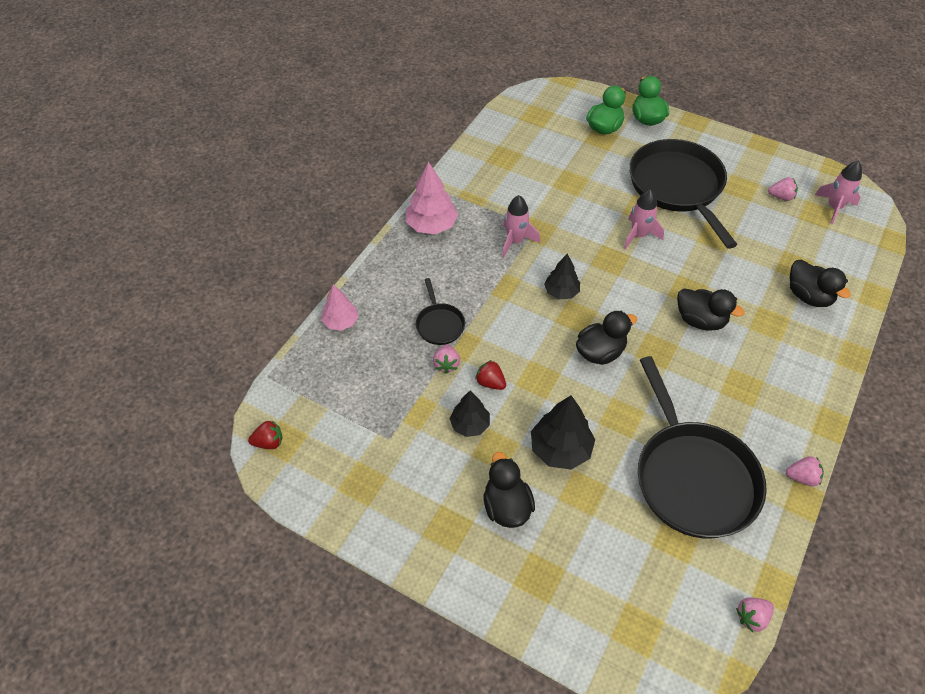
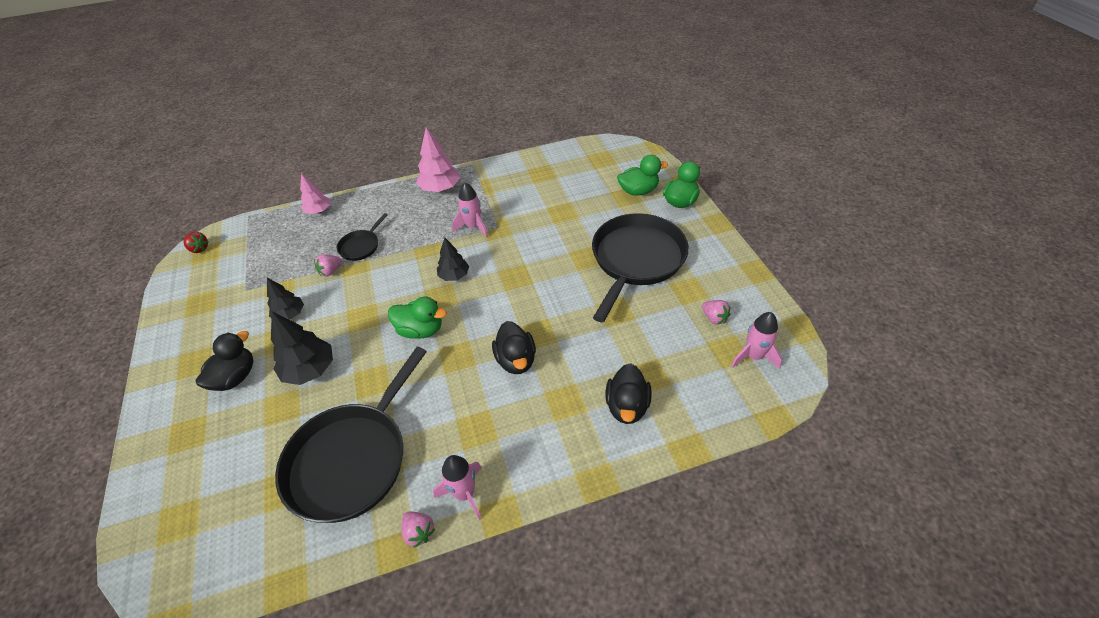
camera: 45 degrees right, 5 degrees down
red strawberry [475,360,506,390] -> none
black duck [576,311,637,365] -> green duck [388,297,447,339]
pink rocket [624,189,664,249] -> pink rocket moved to [433,455,482,520]
pink strawberry [736,598,774,632] -> none

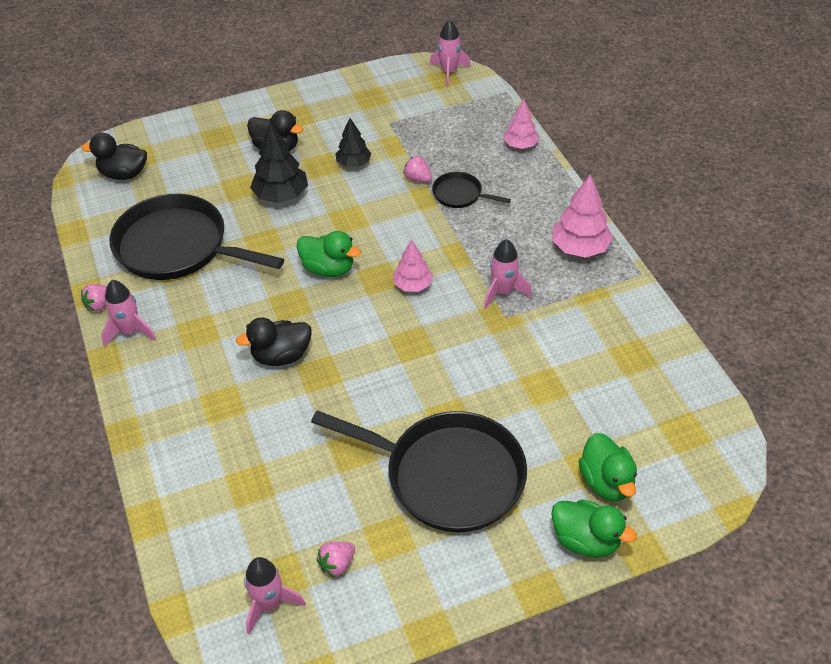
camera: 85 degrees right, 0 degrees up
red strawberry [184,232,209,253] -> pink rocket [430,20,471,87]
green duck [388,297,447,339] -> green duck turned 75 degrees counterclockwise [297,231,361,277]
black tree [437,238,469,281] -> pink tree [393,239,433,292]
black duck [605,363,652,424] -> black duck moved to [81,133,147,180]

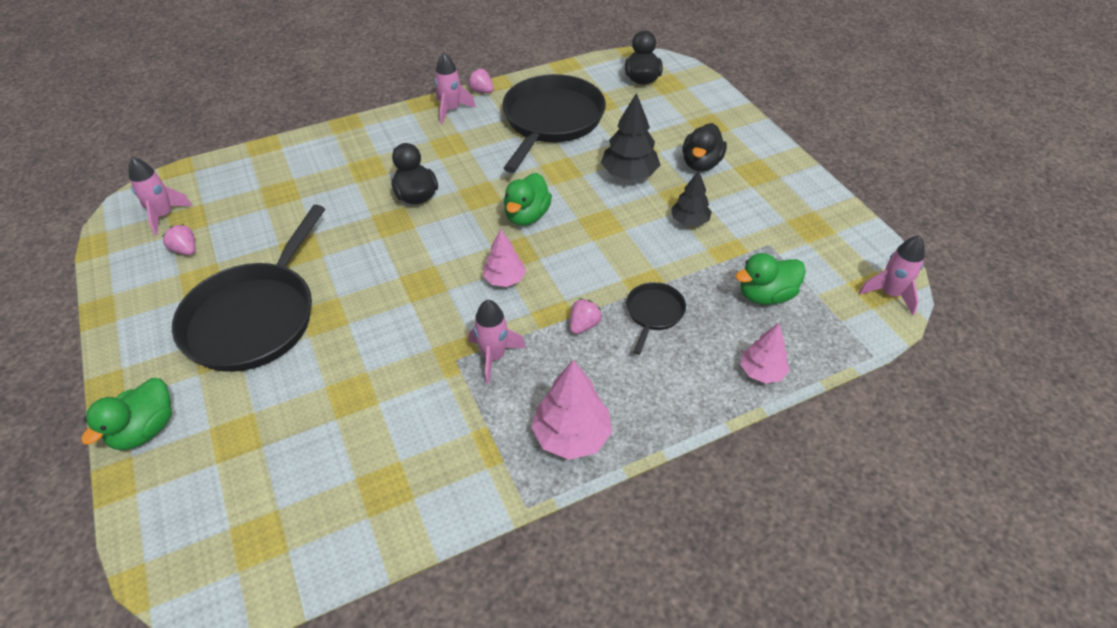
camera: 85 degrees right, 0 degrees up
pink strawberry [403,155,432,182] -> pink strawberry moved to [570,298,602,334]
green duck [579,433,637,501] -> green duck moved to [735,253,806,305]

